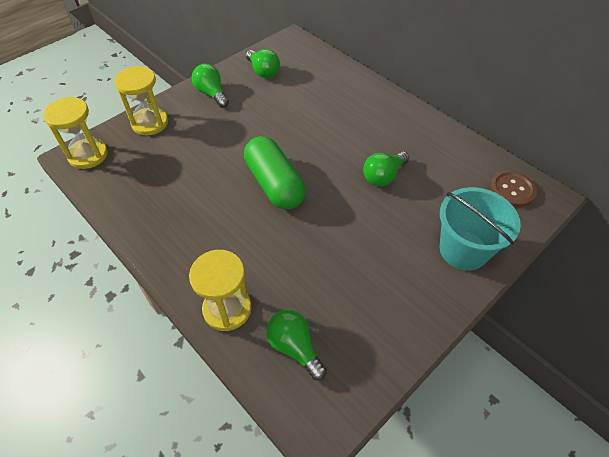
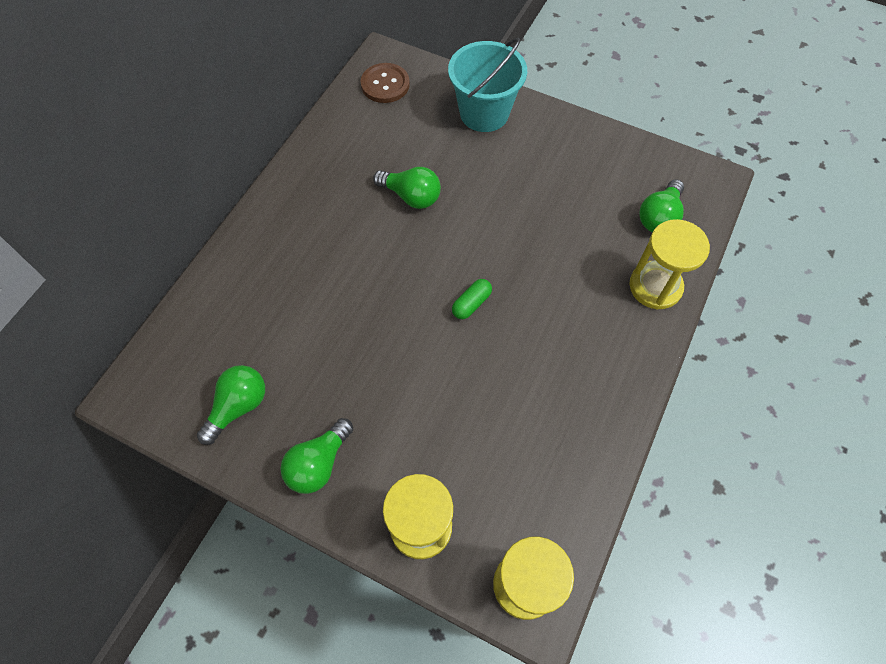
camera: 110 degrees left, 10 degrees up
green capsule [244,136,306,209] -> green capsule [452,279,492,319], size x0.42

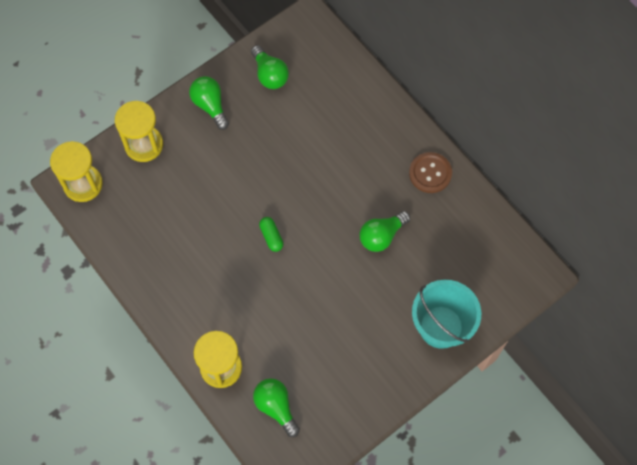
camera: 115 degrees right, 5 degrees up
brown button [361,63,410,103] -> brown button moved to [409,152,452,193]

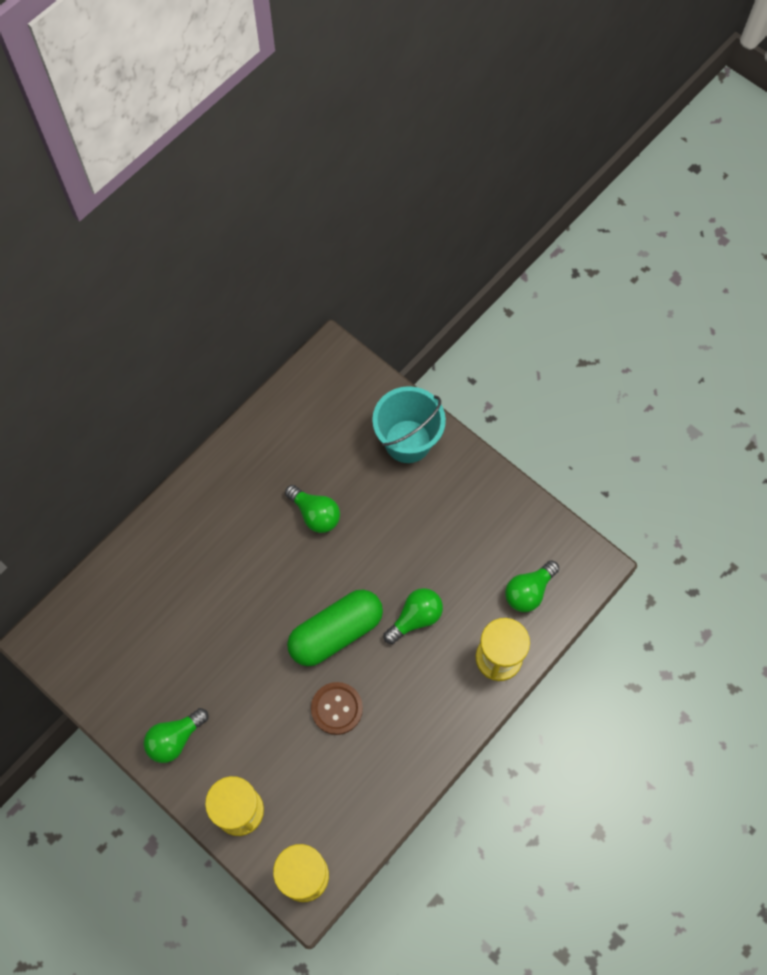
camera: 100 degrees left, 0 degrees up
green light bulb [251,45,289,89] -> green light bulb moved to [383,588,443,644]
green capsule [259,217,283,252] -> green capsule [287,590,383,666], size x2.36
brown button [409,152,452,193] -> brown button moved to [311,682,363,735]

